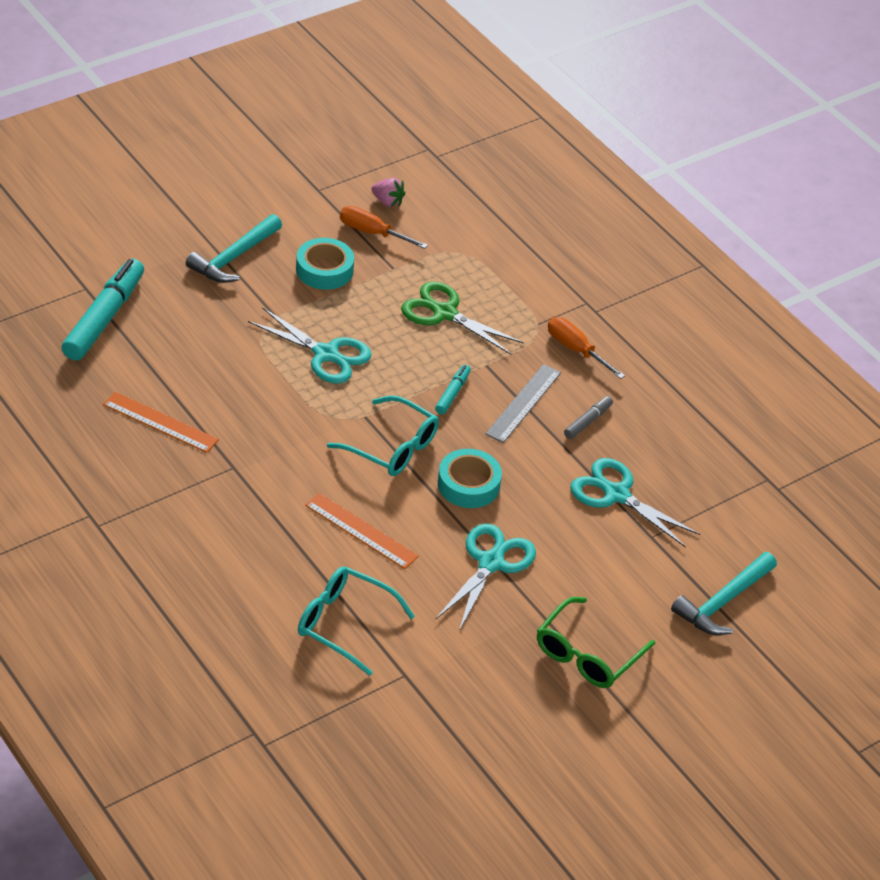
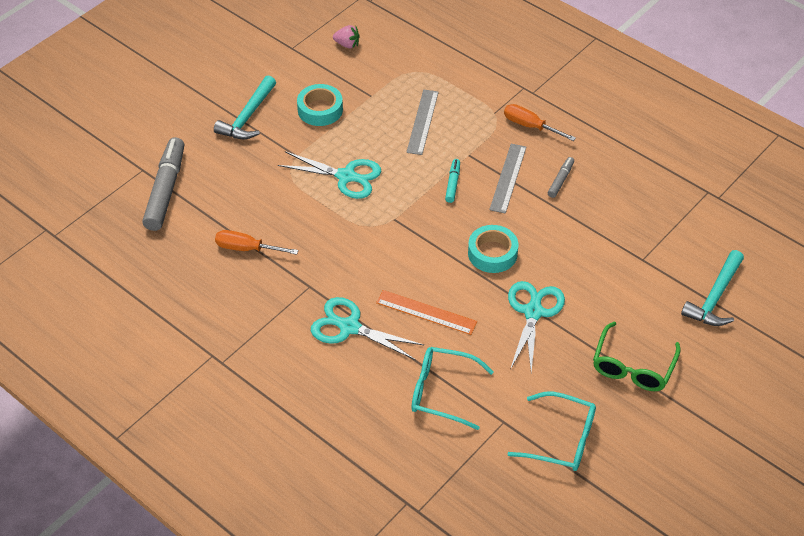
camera: 10 degrees left, 5 degrees up
turquoise marker [61,259,144,361] -> grey marker [142,137,184,231]
orange ruler [103,392,219,453] -> none
turquoise glasses [327,395,439,476] -> turquoise glasses moved to [508,392,596,471]
orange screwdriver [340,206,428,249] -> orange screwdriver moved to [215,230,298,255]
green scissors [401,282,524,355] -> grey ruler [406,90,439,155]
turquoise scissors [570,458,700,548] -> turquoise scissors moved to [311,297,424,360]

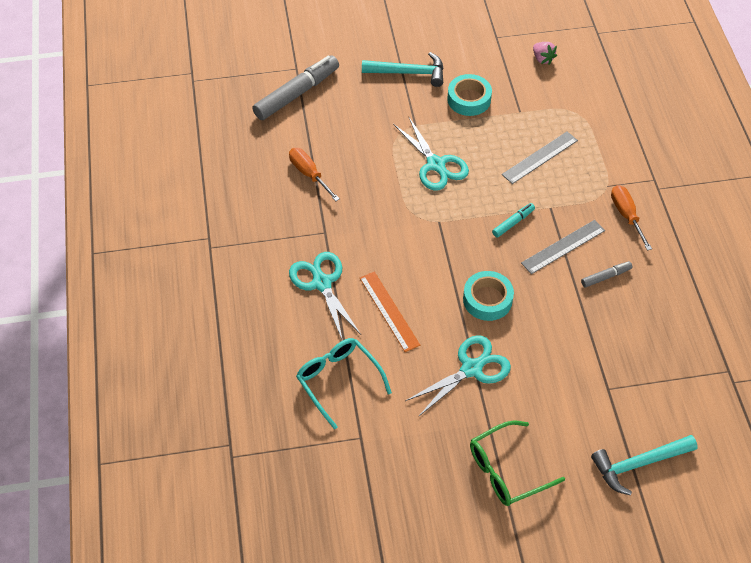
camera: 40 degrees right, 5 degrees up
turquoise hammer [214,75,276,139] -> turquoise hammer turned 150 degrees counterclockwise [362,52,444,87]
turquoise glasses [508,392,596,471] -> none

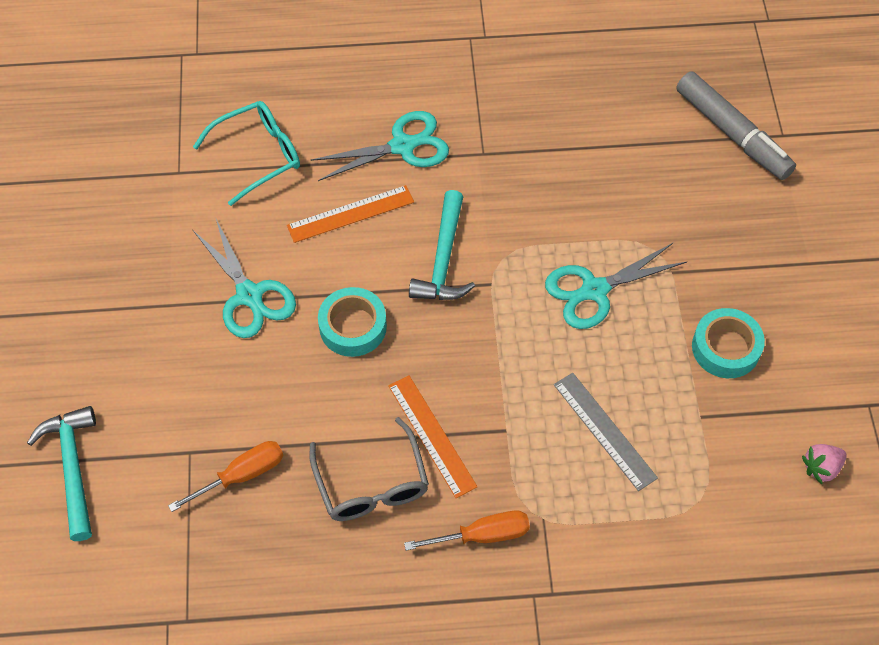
camera: 95 degrees right, 5 degrees up
orange screwdriver [289,148,340,201] -> orange screwdriver moved to [168,441,283,512]
turquoise hammer [362,52,444,87] -> turquoise hammer moved to [409,190,475,300]
green glasses [470,420,565,506] -> none
turquoise marker [492,203,535,237] -> none
grey ruler [521,220,605,274] -> orange ruler [388,376,477,498]
grey marker [581,261,633,287] -> grey glasses [309,417,429,521]

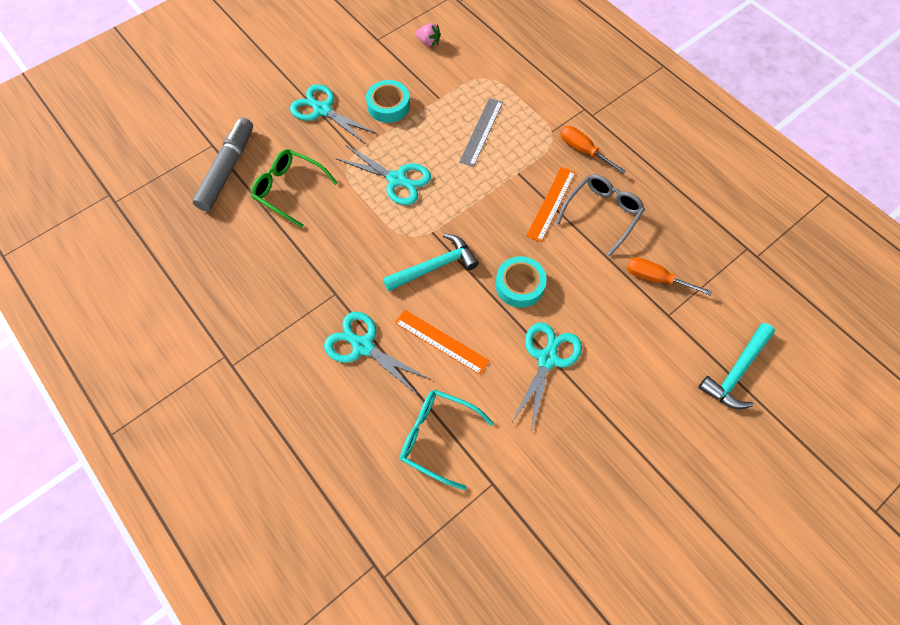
camera: 125 degrees left, 5 degrees up
none -> green glasses [251,149,337,228]
none -> turquoise scissors [290,84,377,144]

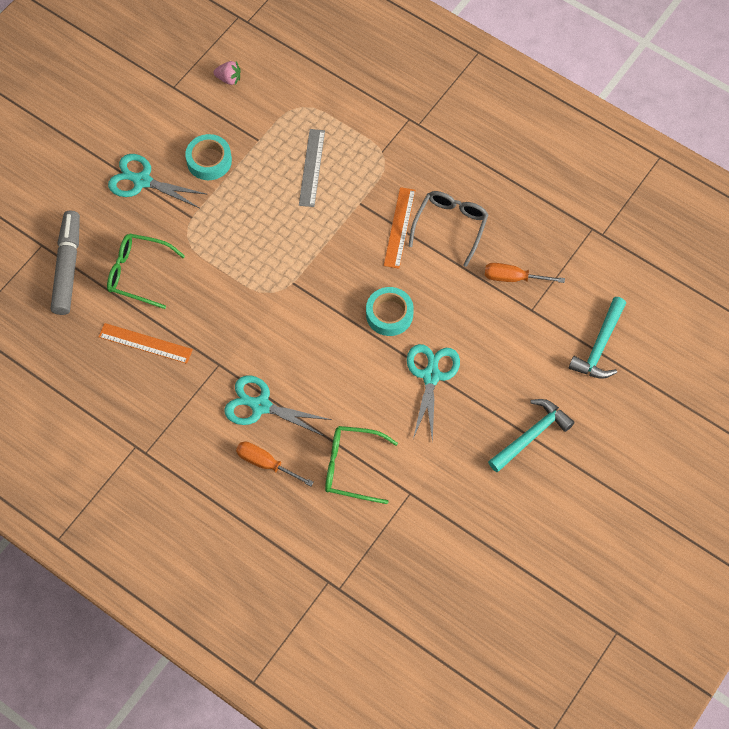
camera: 15 degrees left, 0 degrees up
turquoise scissors [336,145,431,205] -> none
turquoise hammer [383,234,479,291] -> turquoise hammer moved to [488,399,575,472]
orange ruler [395,310,490,375] -> orange ruler moved to [99,323,193,364]
turquoise glasses [400,389,494,490] -> green glasses [325,426,398,504]
orange screwdriver [560,126,626,174] -> orange screwdriver moved to [236,441,314,486]

